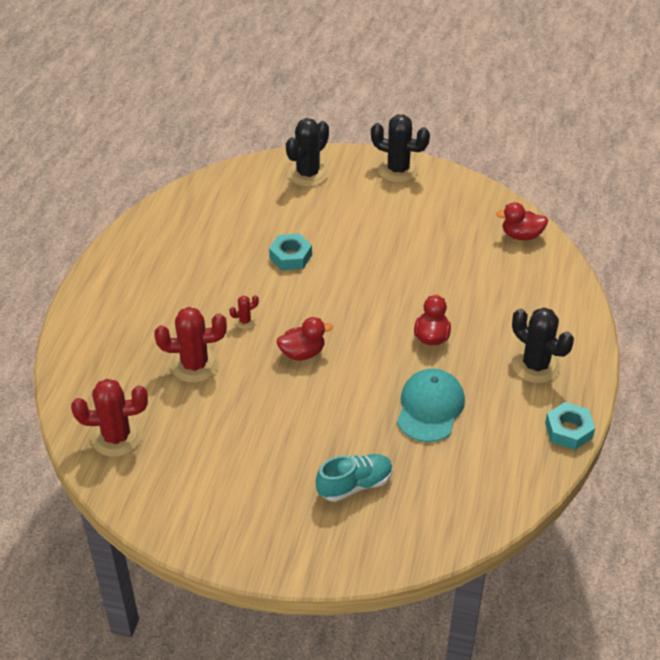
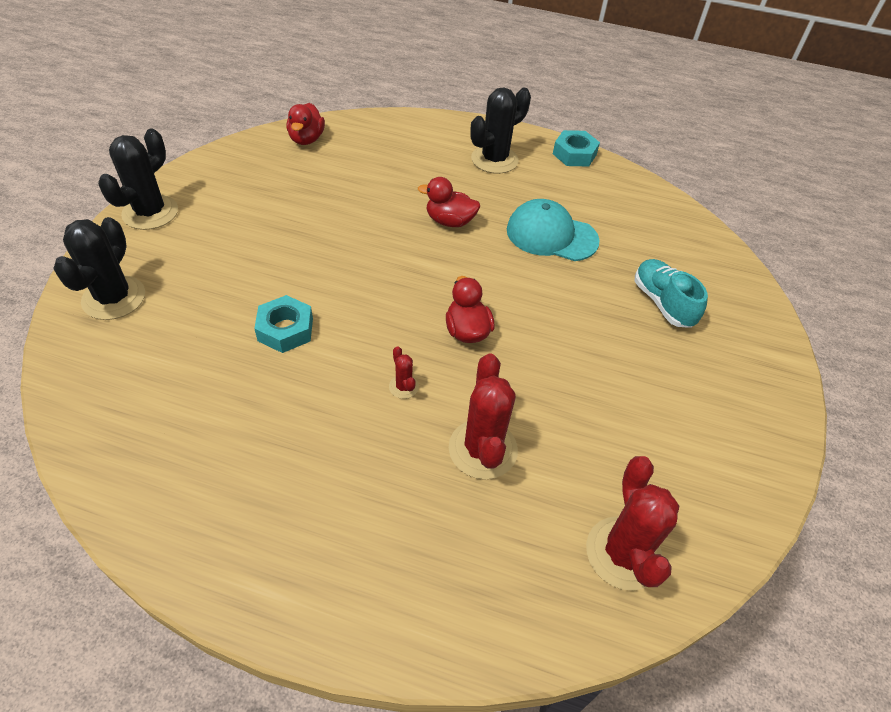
camera: 90 degrees left, 5 degrees up
black cactus [286,118,329,187] -> black cactus turned 60 degrees clockwise [53,217,145,320]

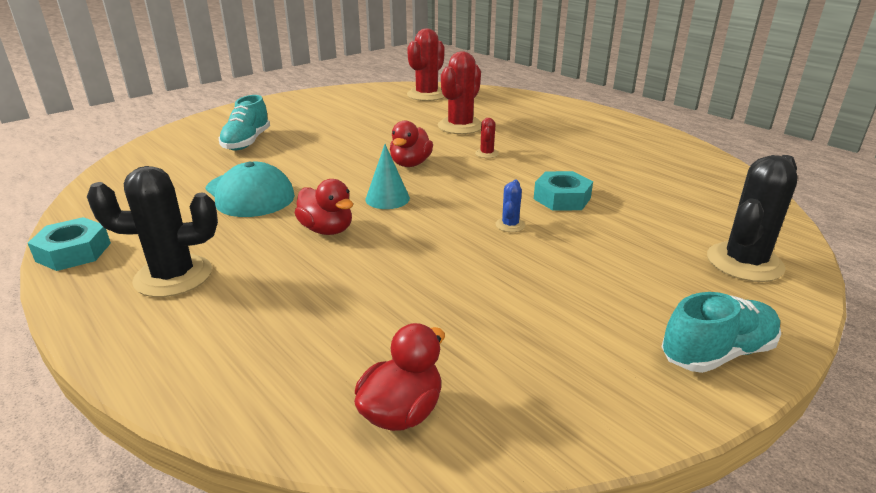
camera: 145 degrees left, 20 degrees down
black cactus [98,129,178,230] -> turquoise shoe [662,292,781,373]
none -> turquoise cone [365,144,410,209]
none -> blue cactus [496,179,525,232]

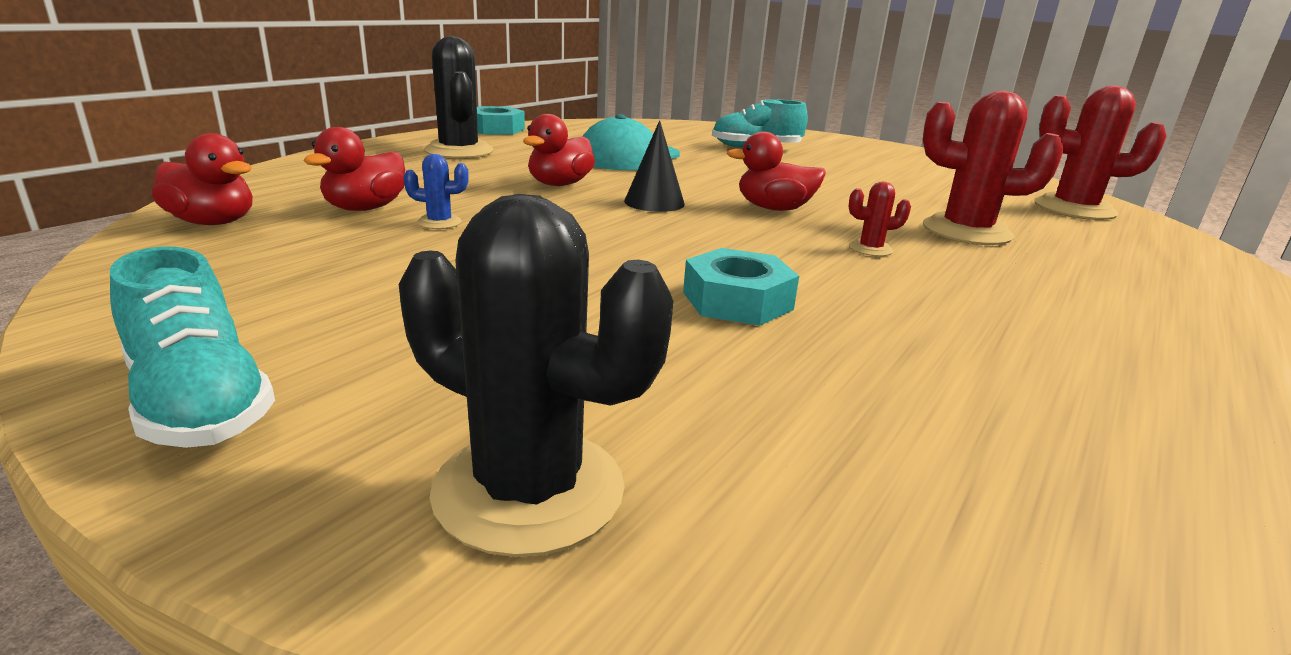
camera: 75 degrees right, 5 degrees down
turquoise cone [365,144,410,209] -> black cone [624,120,685,212]
blue cactus [496,179,525,232] -> blue cactus moved to [403,154,469,229]
none -> red duck [303,127,405,211]

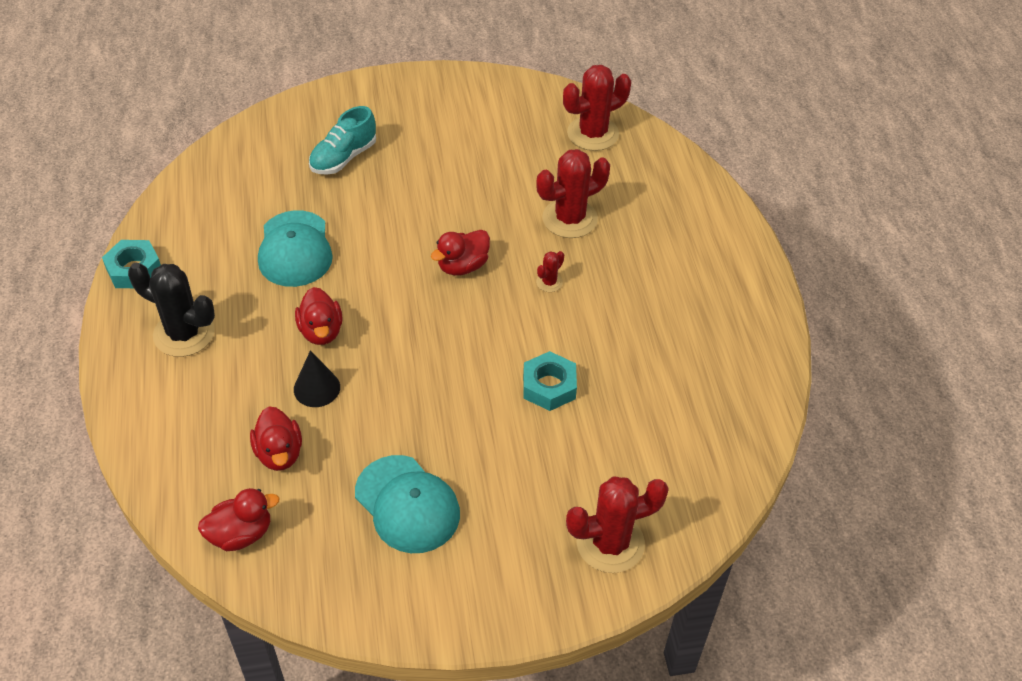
camera: 45 degrees left, 25 degrees up
turquoise shoe [110,246,275,448] -> none
black cactus [399,194,673,557] -> red cactus [566,477,669,573]
blue cactus [403,154,469,229] -> none
black cone [624,120,685,212] -> black cone moved to [294,350,340,407]
none -> turquoise cap [355,455,460,553]

